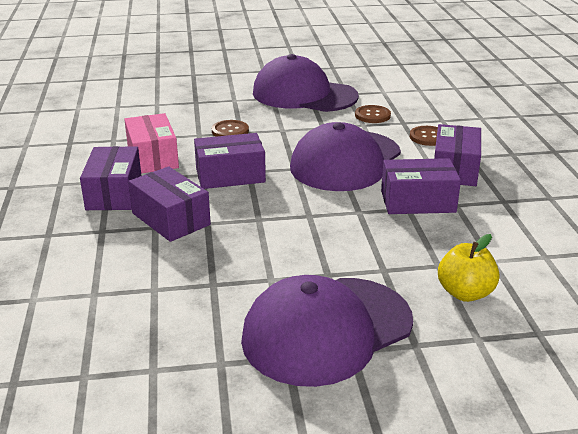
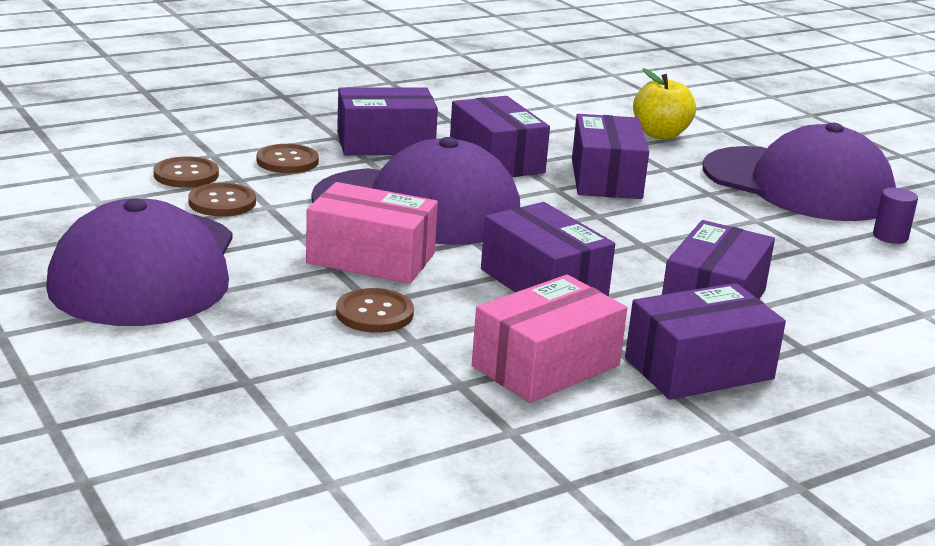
camera: 115 degrees left, 5 degrees down
none -> brown button [153,156,219,188]
none -> pink box [306,182,438,284]
none -> purple box [572,114,649,199]
none -> purple cylinder [873,187,918,244]

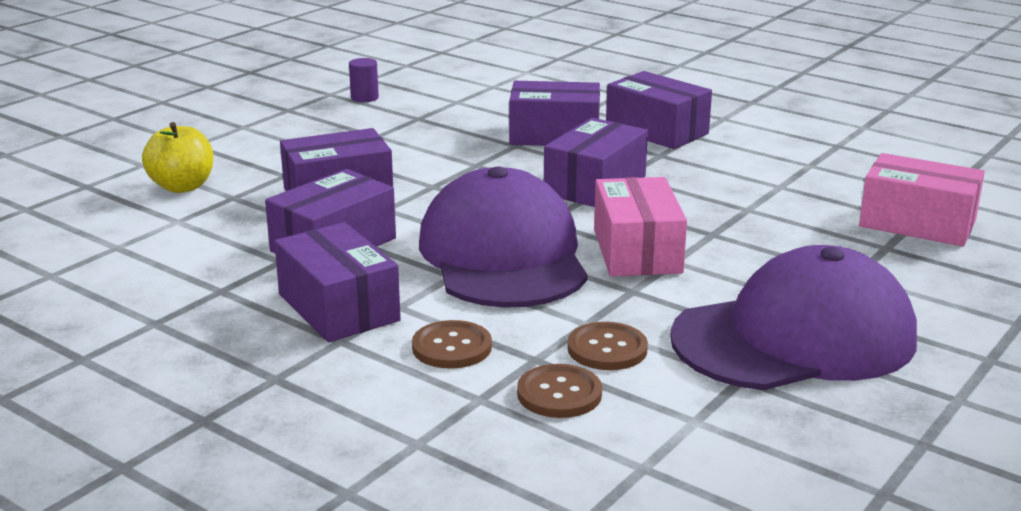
camera: 110 degrees left, 0 degrees up
brown button [336,288,414,333] -> none
pink box [472,275,627,403] -> pink box moved to [859,153,985,247]
purple cap [703,123,896,221] -> none

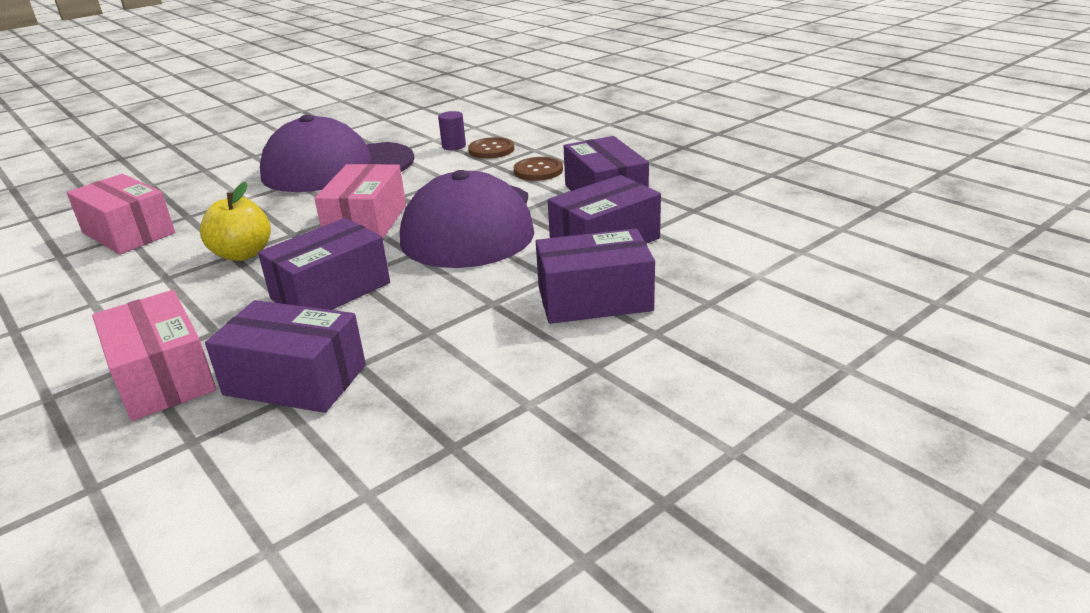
camera: 165 degrees left, 5 degrees up
yellow apple [142,122,213,193] -> yellow apple moved to [200,182,271,261]
purple cylinder [349,58,379,102] -> purple cylinder moved to [438,111,466,150]
brown button [567,322,648,370] -> none
purple box [606,71,712,149] -> pink box [92,290,216,421]

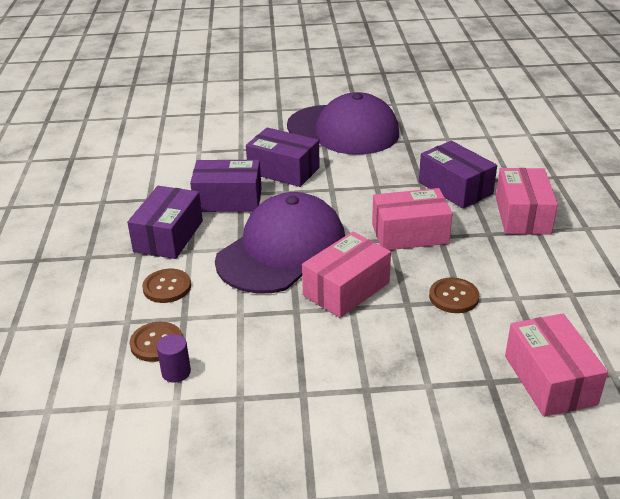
camera: 145 degrees left, 5 degrees up
yellow apple [200,182,271,261] -> brown button [429,277,479,313]
purple box [258,218,390,310] -> pink box [372,188,453,250]
purple cap [260,114,414,192] -> purple cap moved to [287,92,399,155]

